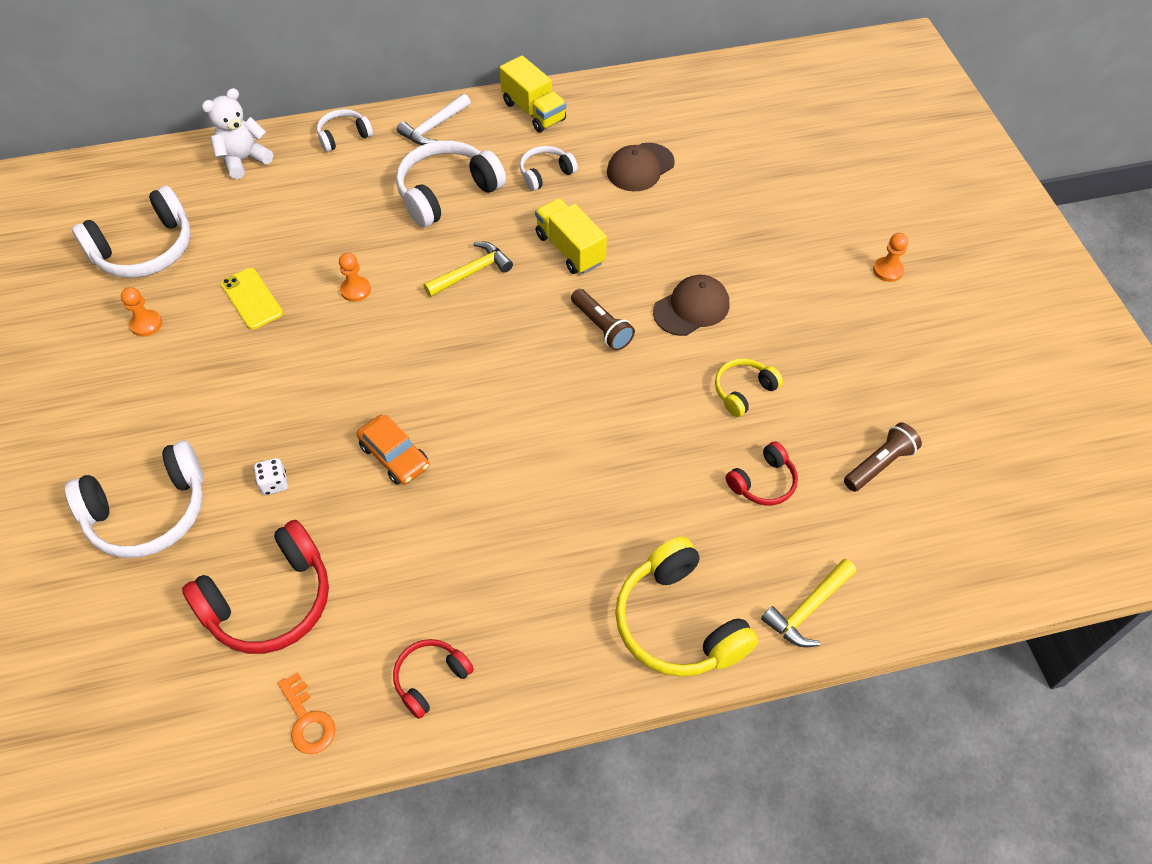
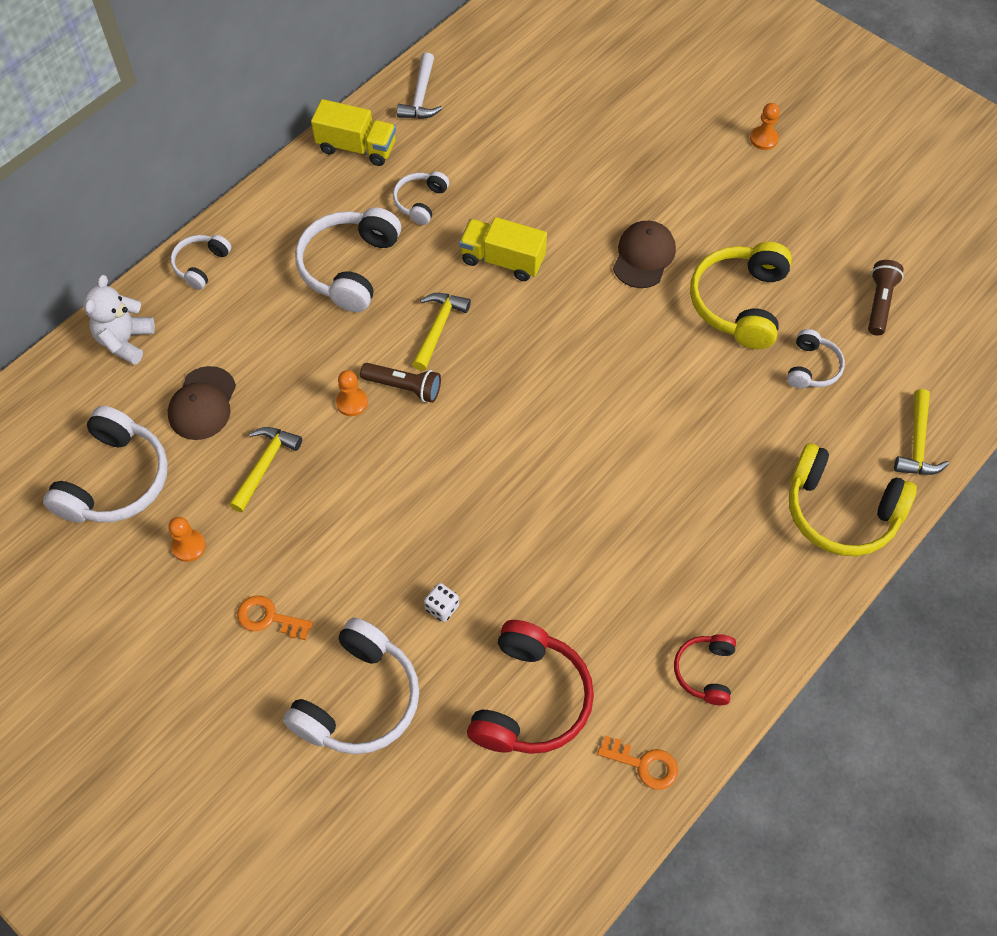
camera: 35 degrees left, 5 degrees up
yellow phone [221,268,283,330] -> yellow hammer [229,427,302,512]
orange car [357,415,429,485] -> none
white hammer [397,94,471,145] -> white hammer moved to [397,52,443,119]
brown flashlight [571,289,635,351] -> brown flashlight moved to [360,363,441,403]
brown cap [607,143,675,191] -> brown cap moved to [168,366,236,440]
yellow headphones [715,358,783,417] -> yellow headphones [690,242,792,349], size x1.84
red headphones [726,442,798,505] -> white headphones [787,329,845,389]
none -> orange key [237,595,313,640]

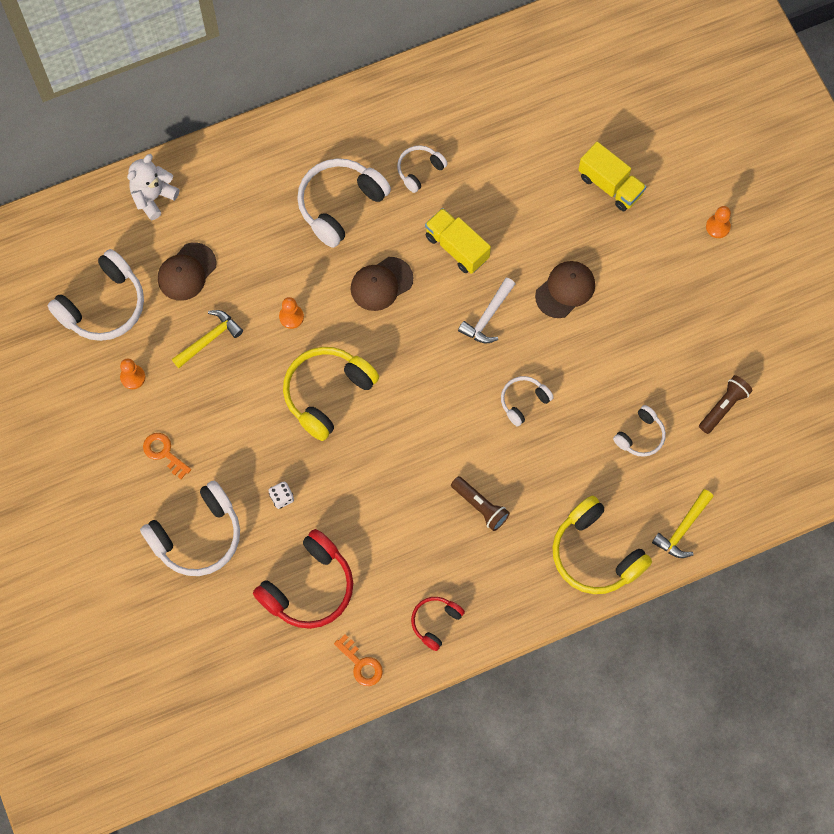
camera: 25 degrees right, 10 degrees up
white headphones [170,235,231,290] -> white headphones moved to [501,376,554,426]
yellow truck [311,99,396,166] -> yellow truck moved to [578,142,646,211]
brown flashlight [360,363,441,403] -> brown flashlight moved to [451,476,510,531]
white hammer [397,52,443,119] -> white hammer moved to [458,277,515,344]
yellow hammer [412,293,471,371] -> brown cap [351,257,413,311]
yellow headphones [690,242,792,349] -> yellow headphones moved to [283,347,379,441]

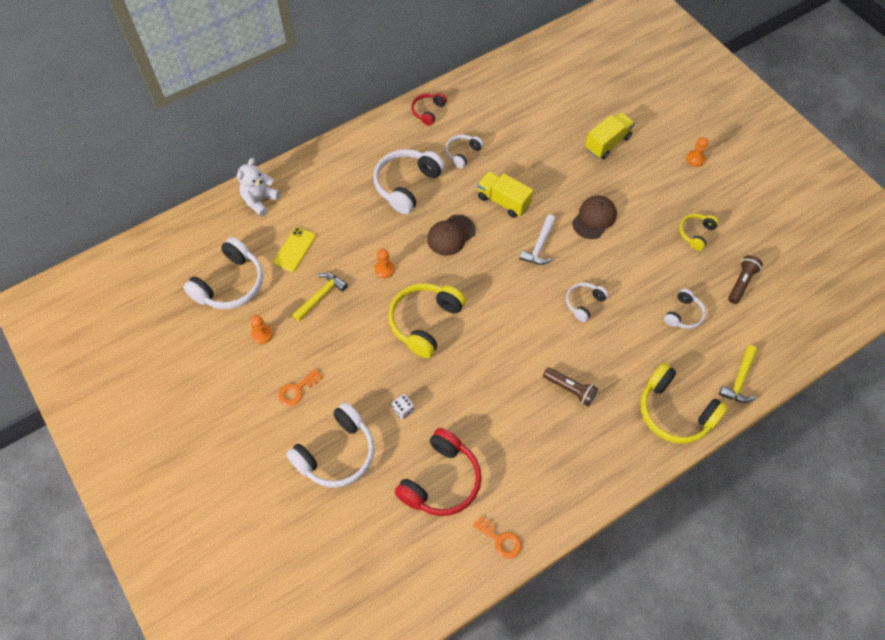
camera: 10 degrees left, 10 degrees down
orange key [143,433,191,479] -> orange key turned 75 degrees counterclockwise [278,369,323,406]
brown cap [158,243,217,301] -> yellow phone [273,227,316,272]
red headphones [411,597,465,651] -> red headphones moved to [411,93,447,126]
yellow truck [578,142,646,211] -> yellow truck turned 75 degrees counterclockwise [585,112,635,159]
none -> yellow headphones [679,214,719,251]

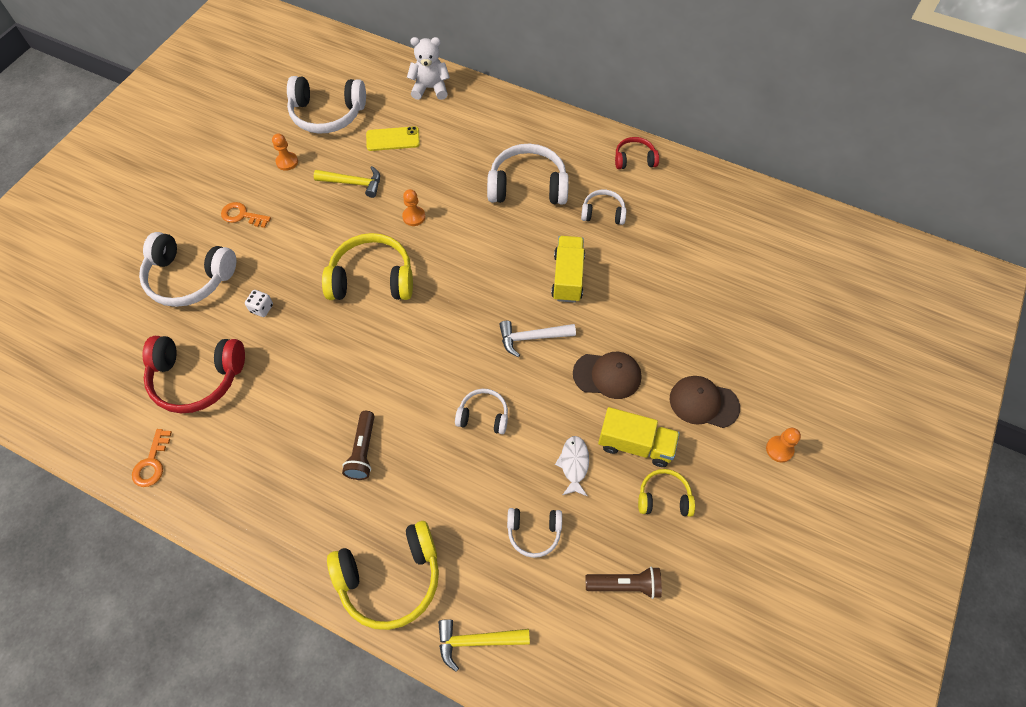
camera: 60 degrees right, 0 degrees up
brown cap [427,215,476,256] -> brown cap moved to [670,376,740,428]
yellow truck [585,112,635,159] -> yellow truck moved to [598,407,680,467]
yellow headphones [641,363,728,444] -> yellow headphones turned 120 degrees counterclockwise [327,521,439,630]
none -> white fish [555,436,589,497]

